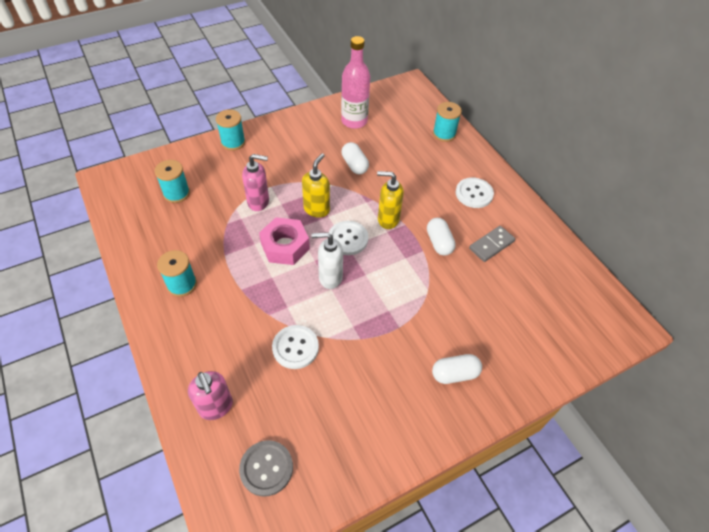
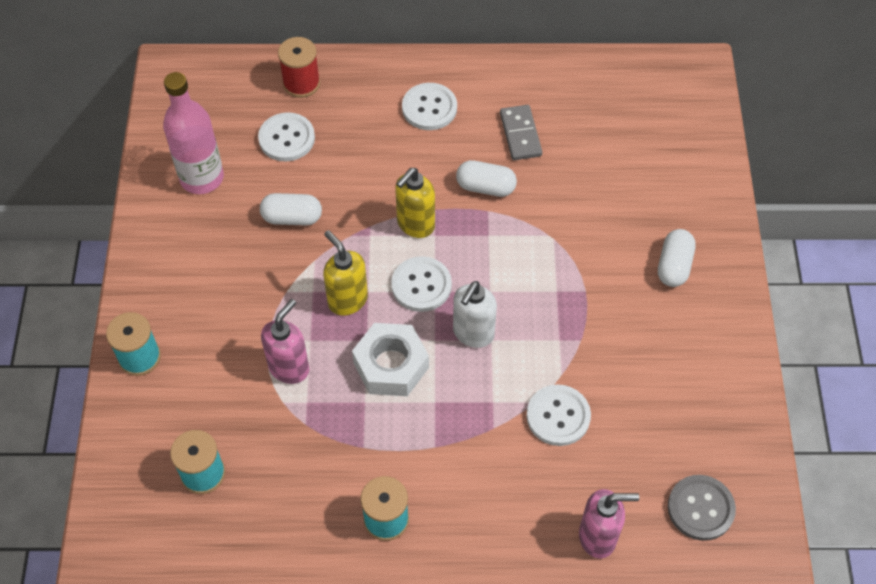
camera: 60 degrees left, 5 degrees up
pink nut [259,217,310,265] -> white nut [352,323,429,396]
turquoise spool [433,102,462,142] -> red spool [278,37,320,98]
none -> white button [258,112,315,161]

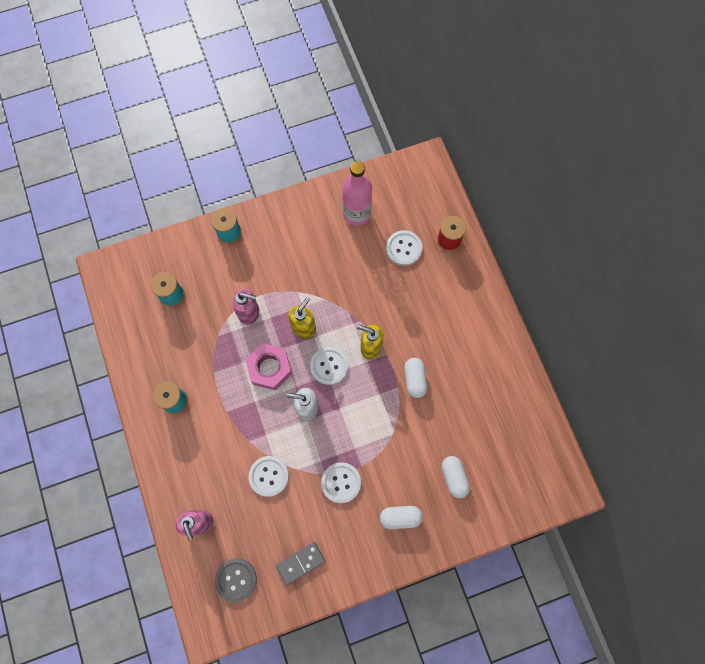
camera: 70 degrees right, 15 degrees up
white capsule [260,193,322,226] -> white capsule moved to [441,456,470,498]
white nut [352,323,429,396] -> pink nut [245,343,292,390]
white button [402,83,457,130] -> white button moved to [321,462,361,503]
grey domino [500,105,542,160] -> grey domino moved to [276,542,325,586]

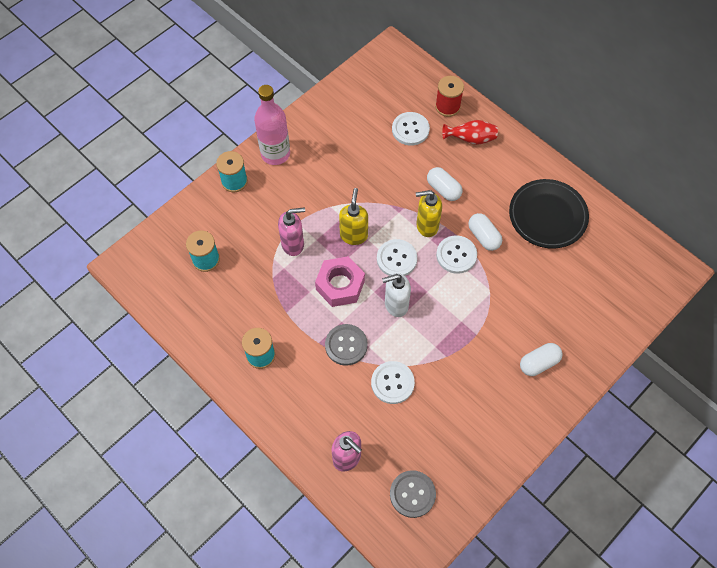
camera: 25 degrees left, 10 degrees down
grey domino [276,542,325,586] -> none
white button [321,462,361,503] -> white button moved to [436,235,477,274]
pink bottle [342,161,372,226] -> pink bottle moved to [254,85,290,165]
white capsule [441,456,470,498] -> white capsule moved to [427,167,462,201]
none -> grey button [325,324,368,366]
none -> red vase [442,120,498,145]
none -> black plate [509,179,589,249]

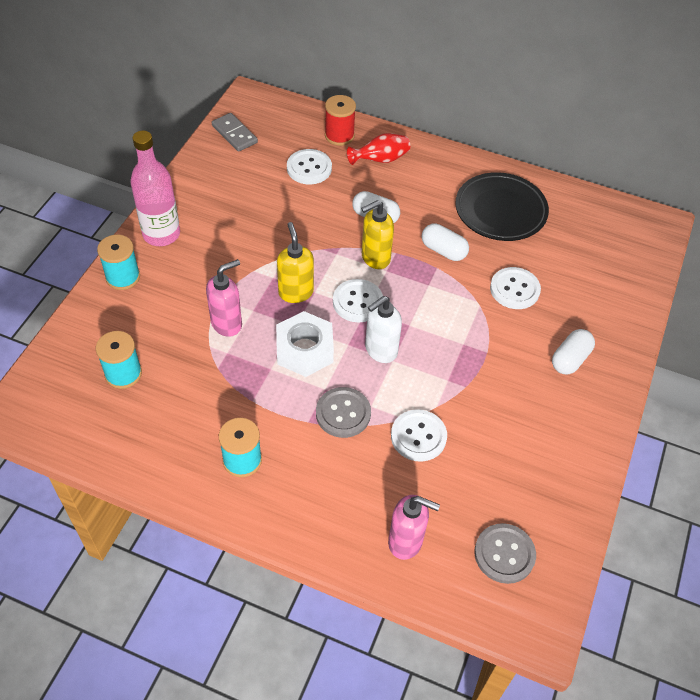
camera: 25 degrees left, 10 degrees down
pink nut [315,256,365,307] -> white nut [276,311,334,377]
white button [436,235,477,274] -> white button moved to [490,267,541,309]
none -> grey domino [212,113,258,152]

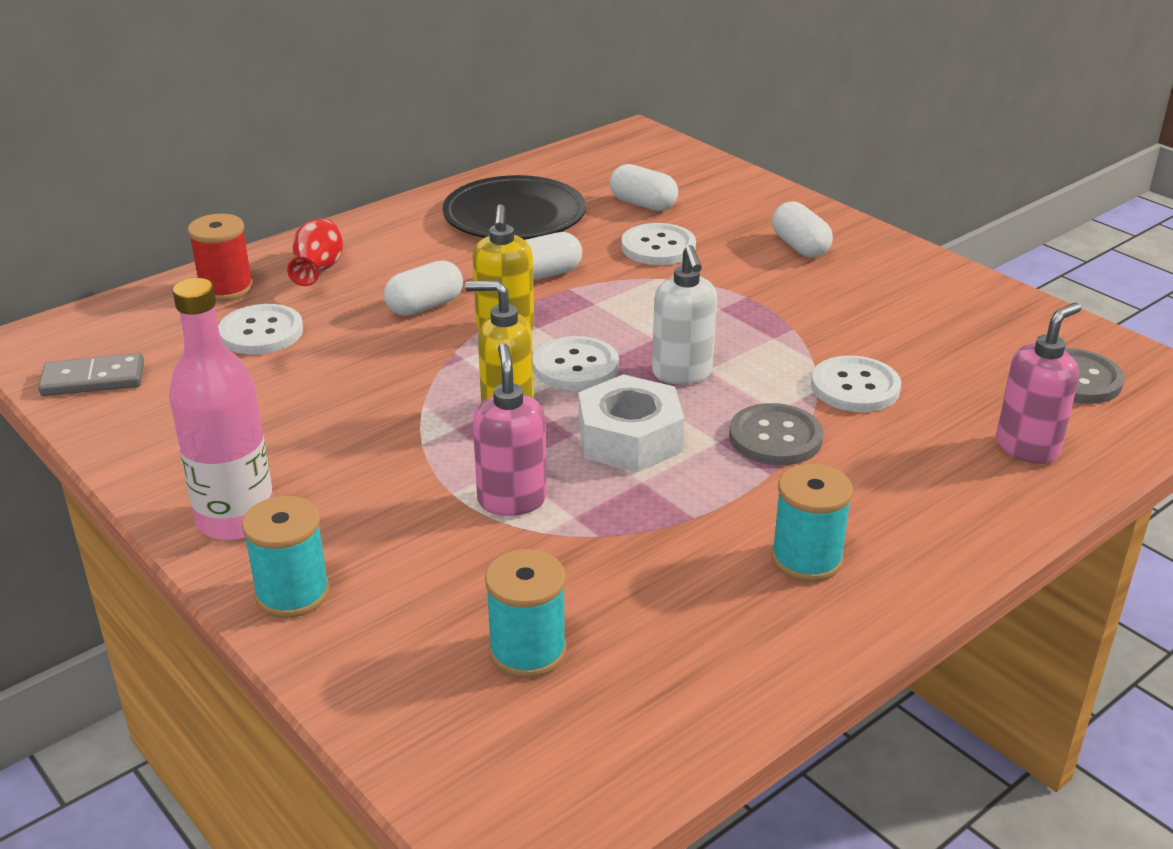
camera: 60 degrees left, 20 degrees down
none -> white capsule [610,164,678,211]

